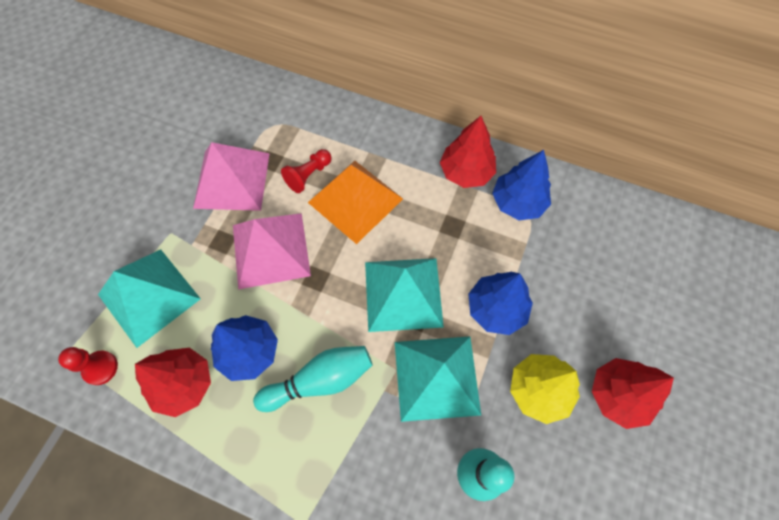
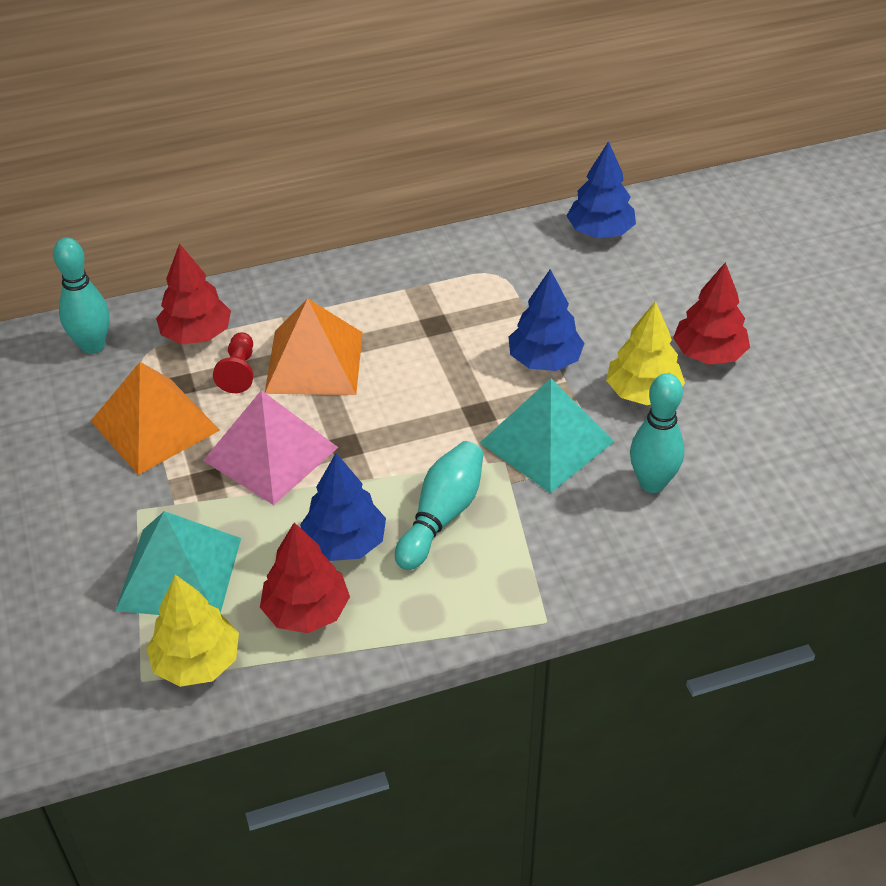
camera: 40 degrees left, 20 degrees down
red pawn [58,347,118,385] -> yellow tree [146,575,239,687]
pink pyramid [193,142,270,211] -> orange pyramid [91,362,220,475]
turquoise pyramid [365,258,444,332] -> none
red tree [440,116,496,188] -> red tree moved to [156,243,231,344]
blue tree [492,150,551,220] -> blue tree moved to [567,141,636,238]
none -> turquoise bowling pin [53,237,110,354]

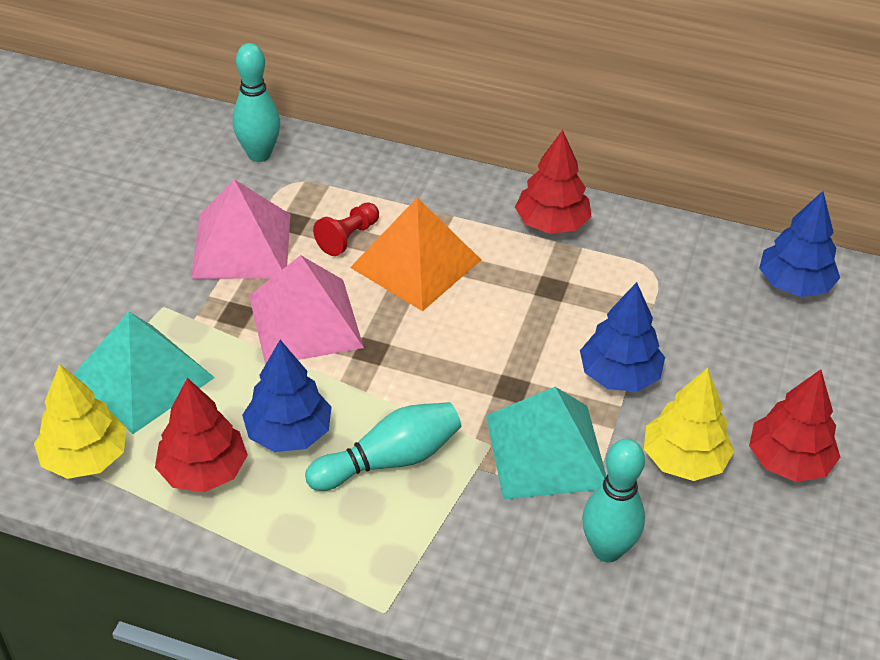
camera: 35 degrees right, 0 degrees up
orange pyramid [91,362,220,475] -> pink pyramid [191,179,291,279]
red tree [156,243,231,344] -> red tree moved to [515,130,592,234]

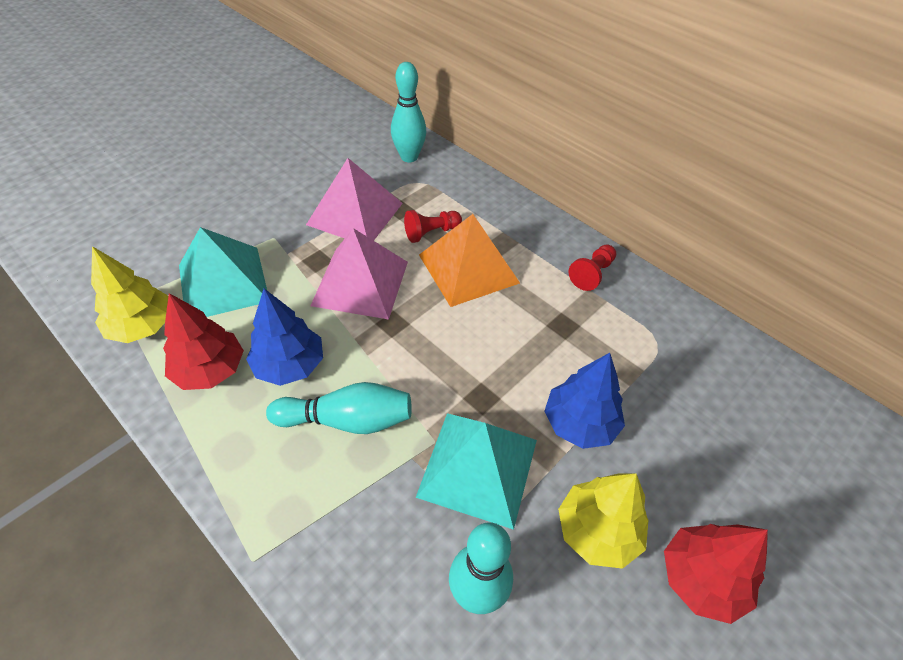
camera: 25 degrees right, 5 degrees up
red tree [515,130,592,234] -> red pawn [568,244,616,291]
blue tree [759,191,840,297] -> none

